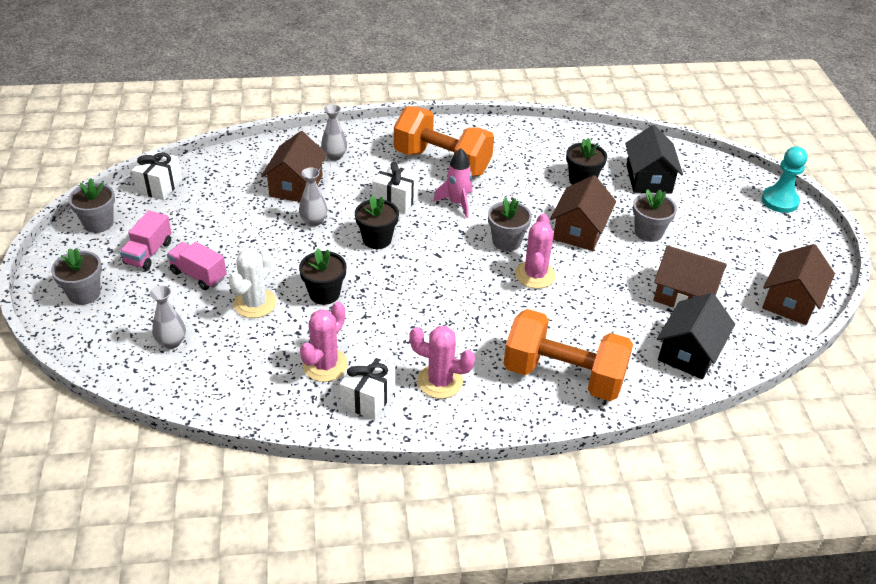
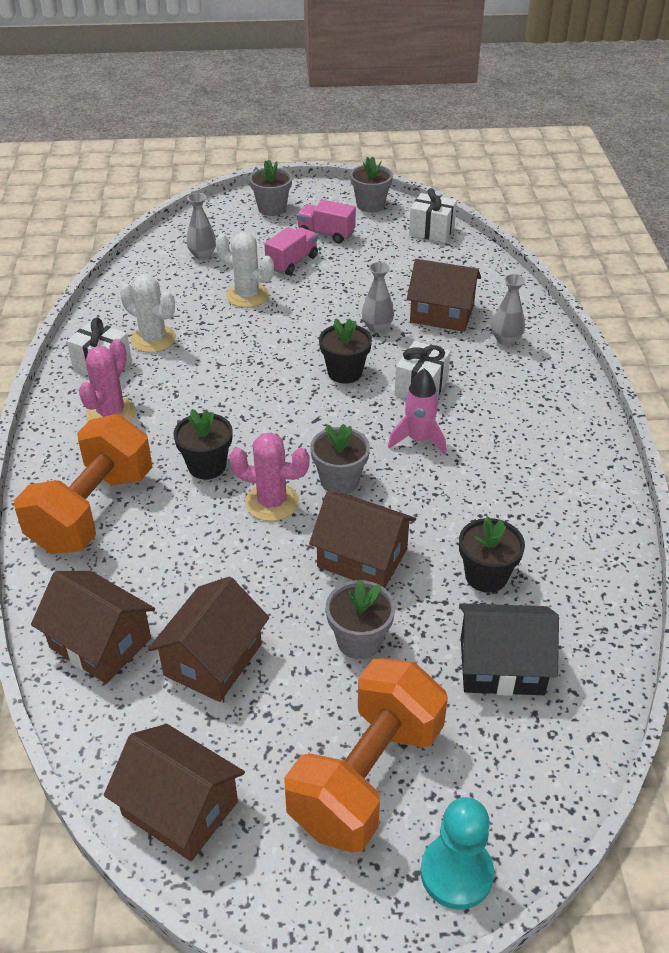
camera: 95 degrees right, 0 degrees up
black flower pot [299,248,346,305] -> black flower pot moved to [173,409,233,479]
pink cactus [300,302,348,382] -> white cactus [120,274,176,353]
orange dumbbell [394,106,494,177] -> orange dumbbell moved to [284,658,448,853]
black house [657,293,735,379] -> brown house [31,571,155,684]

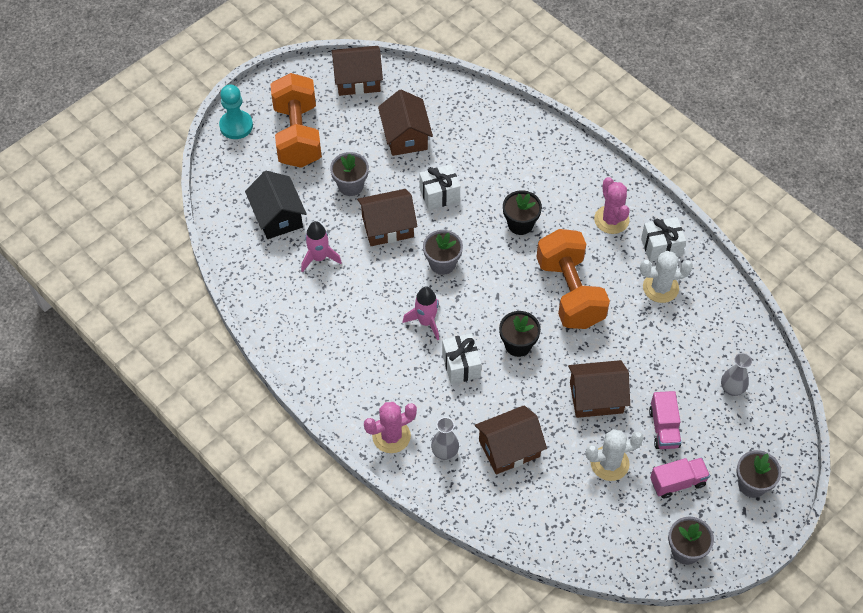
camera: 140 degrees right, 15 degrees up
orange dumbbell [14,414,153,554] -> orange dumbbell moved to [536,229,610,329]
brown house [31,571,155,684] -> brown house moved to [568,360,630,418]
white cactus [216,232,274,308] -> white cactus moved to [586,429,644,481]
pink cactus [230,432,309,521] -> pink cactus moved to [364,402,417,453]
grey vase [362,262,394,333] -> none
white gift [409,188,457,243] -> white gift moved to [419,164,460,210]
black flower pot [459,516,525,593] -> pink rocket [301,221,342,272]
black house [459,603,559,696] -> black house turned 75 degrees counterclockwise [245,171,307,239]

